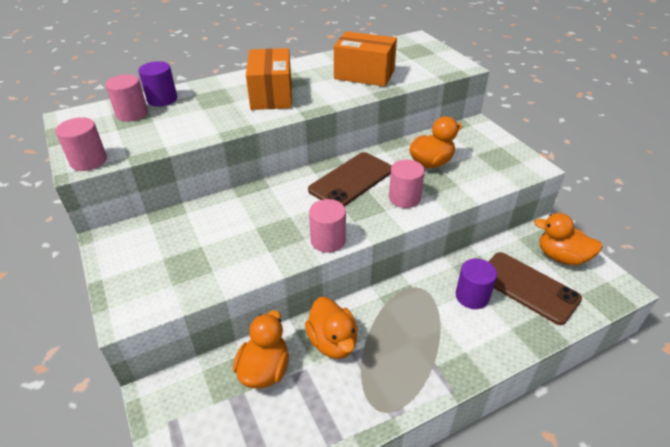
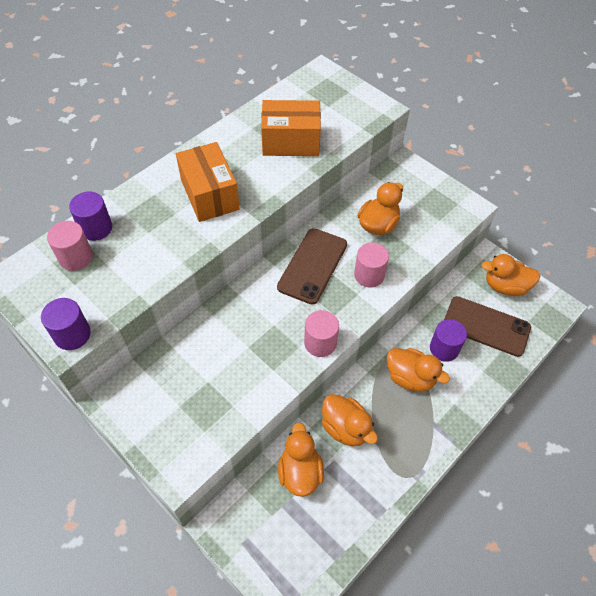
camera: 20 degrees left, 15 degrees up
pink cylinder [55,117,107,171] -> purple cylinder [41,298,91,350]
none -> orange duck [387,348,450,392]

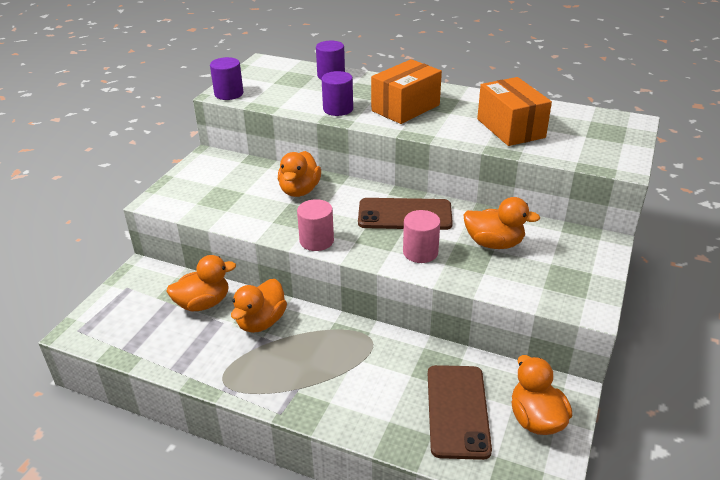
camera: 70 degrees right, 20 degrees down
pink cylinder [47,221,93,271] -> none
orange duck [387,348,450,392] -> orange duck moved to [278,151,321,197]
purple cylinder [430,319,467,362] -> purple cylinder moved to [322,71,353,116]

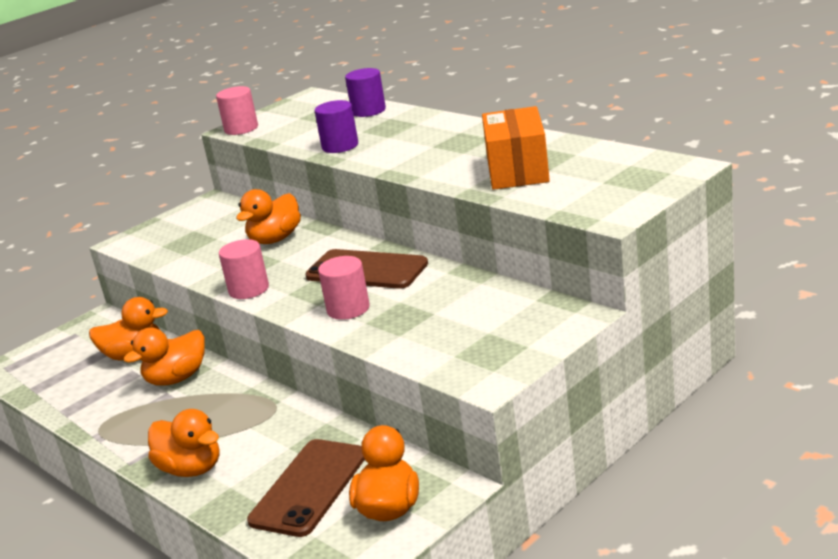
camera: 25 degrees right, 10 degrees down
purple cylinder [210,57,243,100] -> pink cylinder [216,86,258,135]
orange box [371,59,442,124] -> none
orange duck [463,197,540,249] -> orange duck moved to [148,409,220,477]

